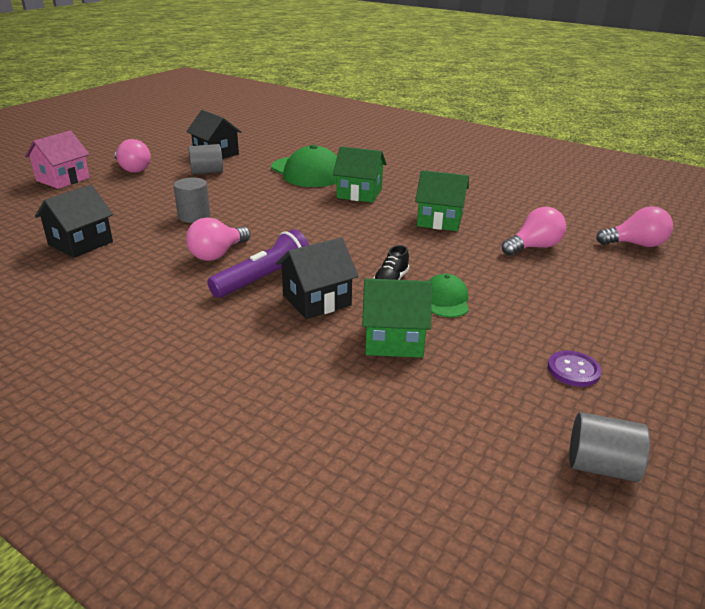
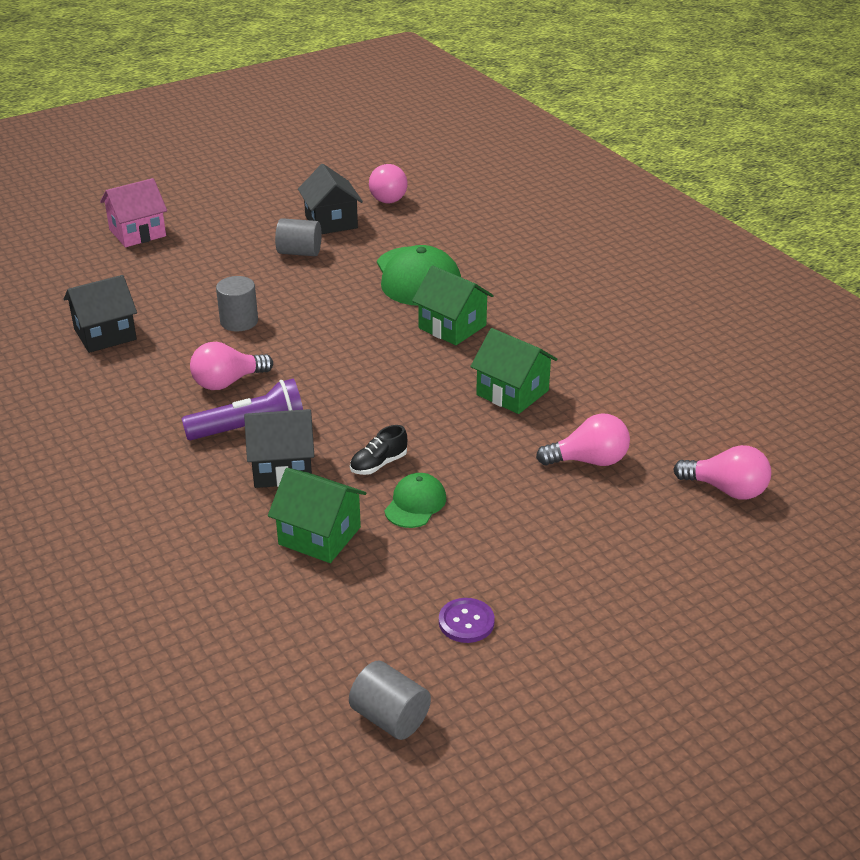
camera: 25 degrees right, 5 degrees up
pink light bulb [114,139,151,173] -> pink light bulb moved to [369,164,408,203]

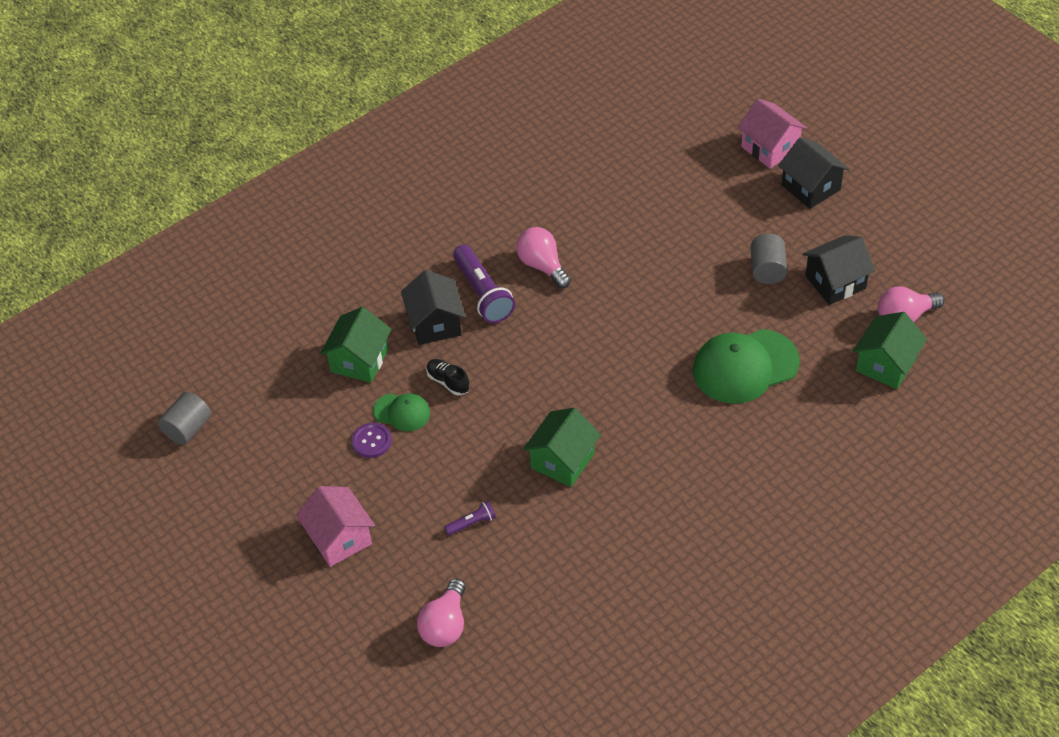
camera: 85 degrees right, 15 degrees up
black house [64,275,137,353] -> black house moved to [778,137,849,209]
grey cylinder [216,276,258,332] -> none
green house [412,265,494,345] -> green house moved to [853,312,927,389]
purple button [439,598,495,643] -> purple button moved to [352,423,392,458]
pink light bulb [536,413,630,466] -> purple flashlight [444,501,496,535]
none -> pink house [296,486,375,567]

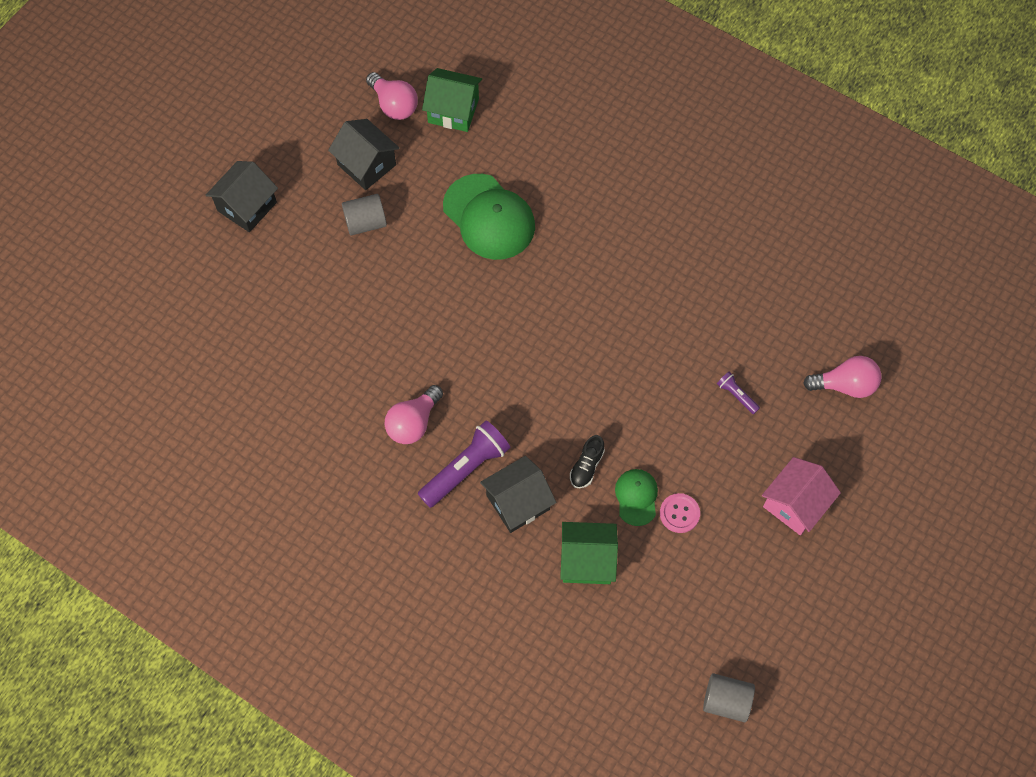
camera: 110 degrees left, 15 degrees up
purple button [352,423,392,458] -> pink button [660,493,700,533]
green house [523,408,601,487] -> none
pink house [737,99,807,169] -> none

